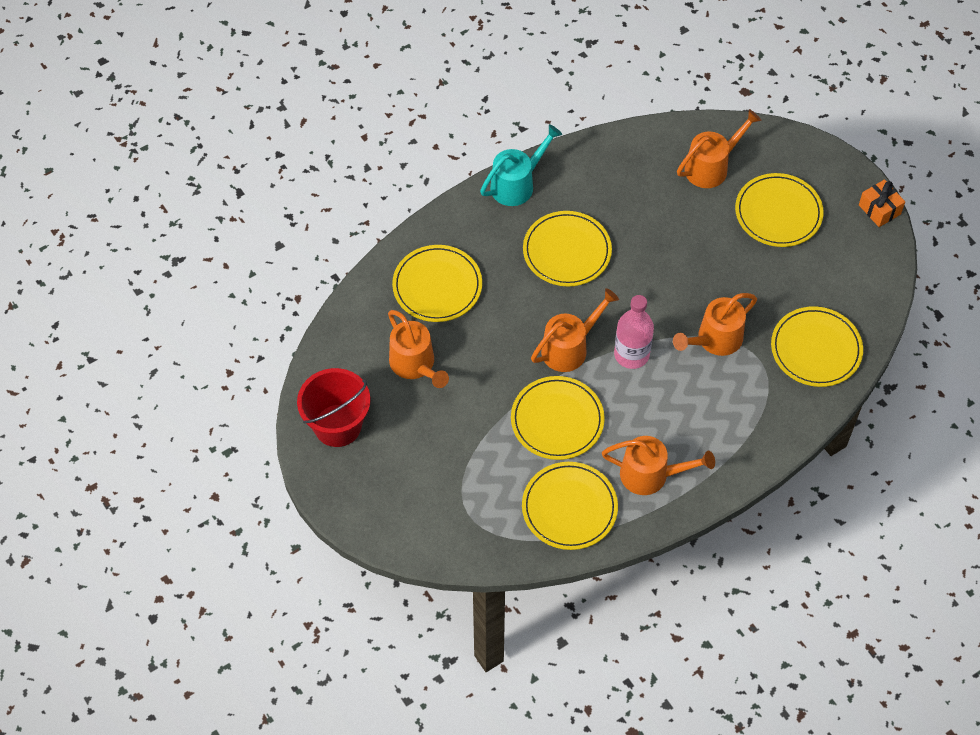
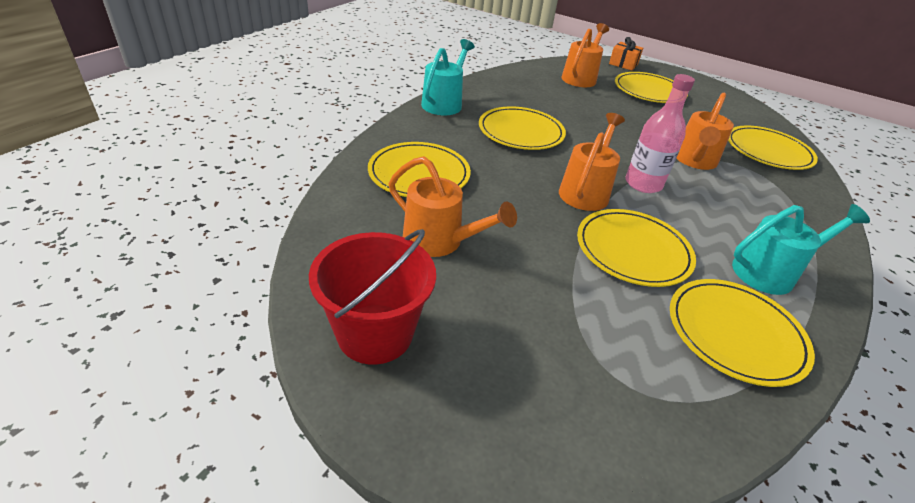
camera: 30 degrees left, 20 degrees down
orange watering can [602,436,715,495] -> turquoise watering can [732,204,870,295]
orange gift [859,179,905,227] -> orange gift moved to [609,37,643,71]

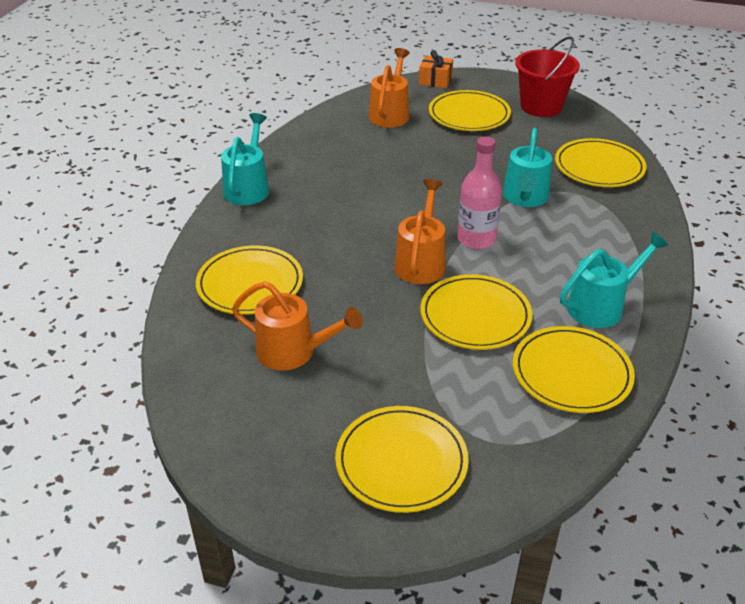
camera: 10 degrees left, 0 degrees up
red bucket [309,229,436,365] -> red bucket moved to [515,36,580,117]
yellow plate [479,107,566,150] -> yellow plate moved to [335,406,469,513]
orange watering can [676,93,734,170] -> turquoise watering can [503,128,552,207]

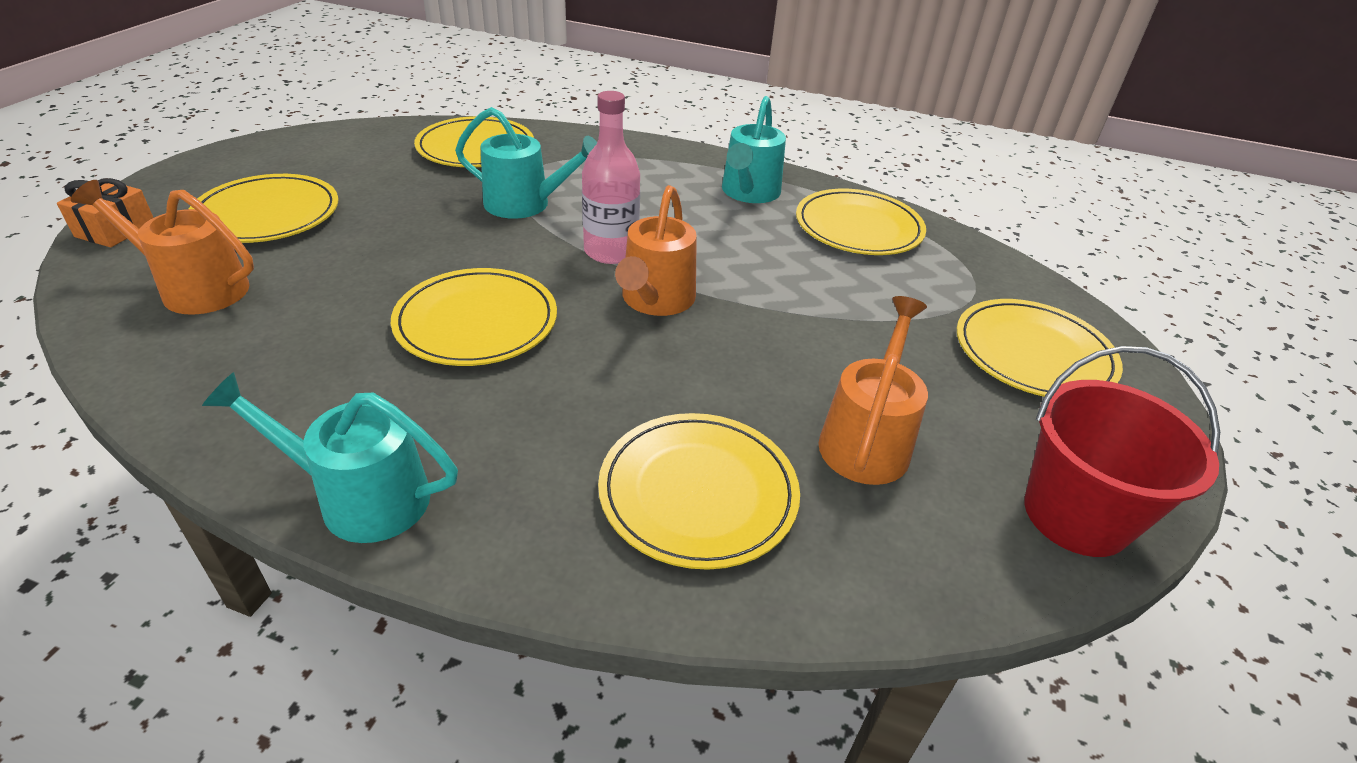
camera: 90 degrees left, 0 degrees up
orange watering can [394,179,446,284] -> orange watering can turned 90 degrees counterclockwise [615,185,697,316]
yellow plate [420,274,532,350] -> yellow plate moved to [391,268,557,366]
red bucket [515,36,580,117] -> red bucket moved to [1024,346,1220,557]
turquoise watering can [560,231,669,328] -> turquoise watering can turned 135 degrees counterclockwise [722,96,786,203]

